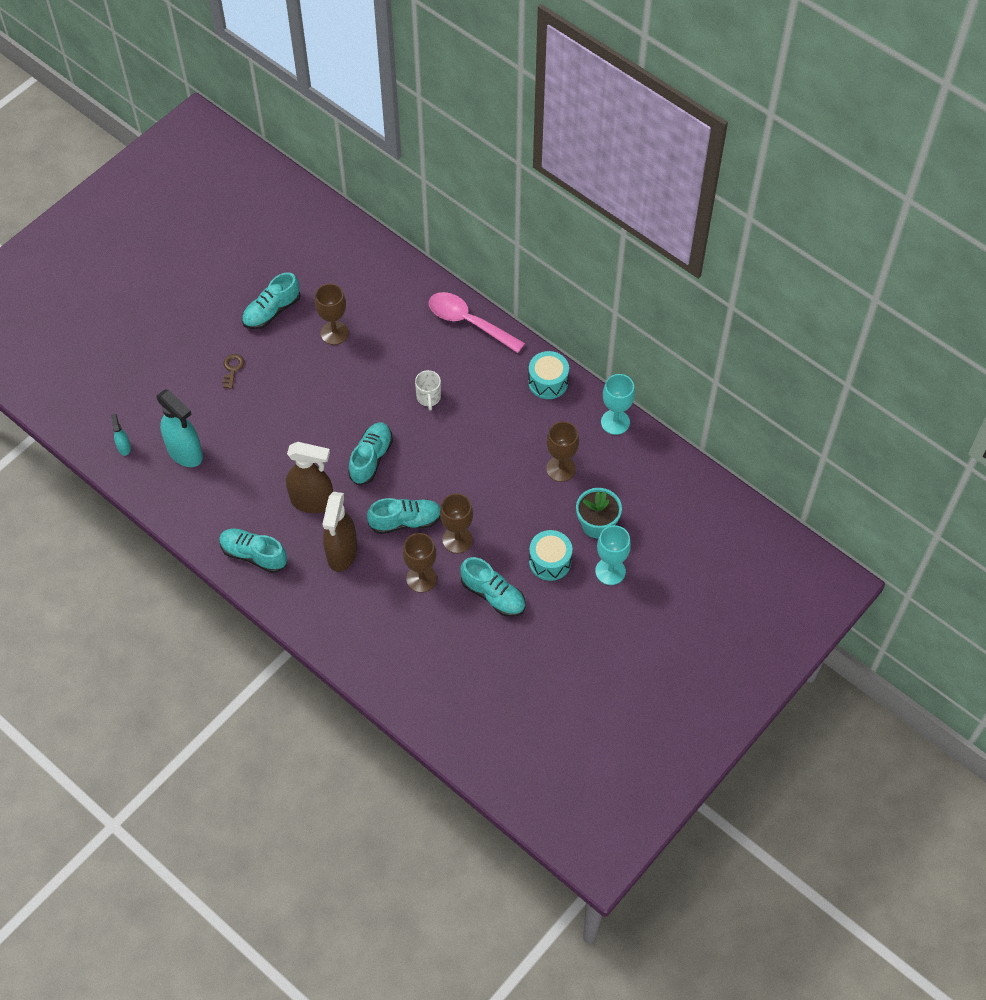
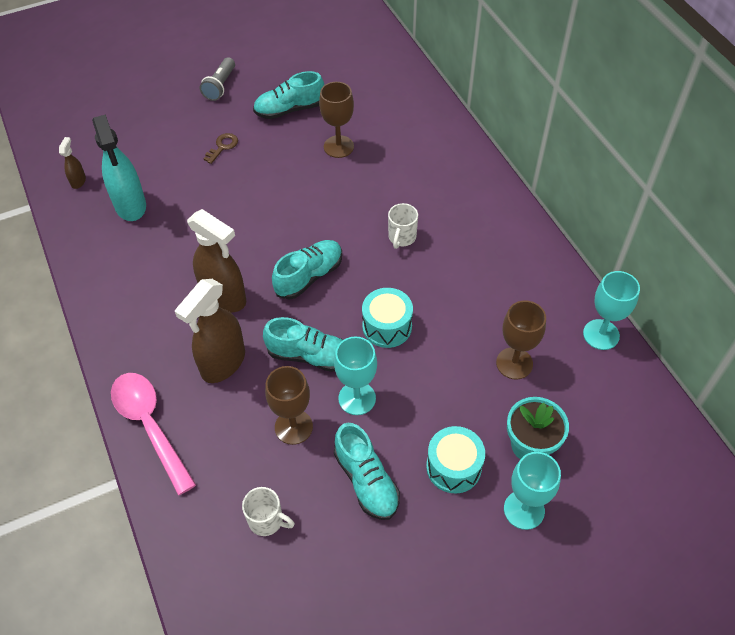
camera: 25 degrees right, 5 degrees down
turquoise spray bottle [111,414,131,456] -> brown spray bottle [59,137,86,189]
turquoise shoe [219,528,287,573] -> none
pink spoon [429,292,525,353] -> pink spoon moved to [111,373,196,495]
brown goblet [440,493,473,553] -> turquoise goblet [334,336,377,415]
turquoise drum [528,351,569,399] -> turquoise drum moved to [362,288,413,348]
none -> grey flashlight [200,57,235,101]
none -> white mug [242,487,295,536]

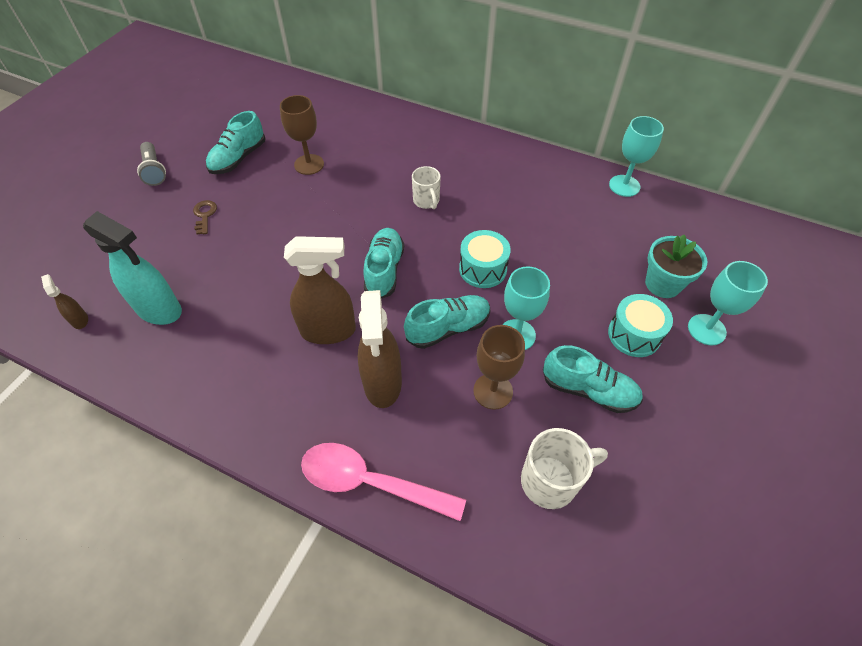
camera: 40 degrees left, 0 degrees up
white mug [242,487,295,536] -> white mug [521,428,608,509], size x1.51
brown goblet [496,300,546,379] -> none

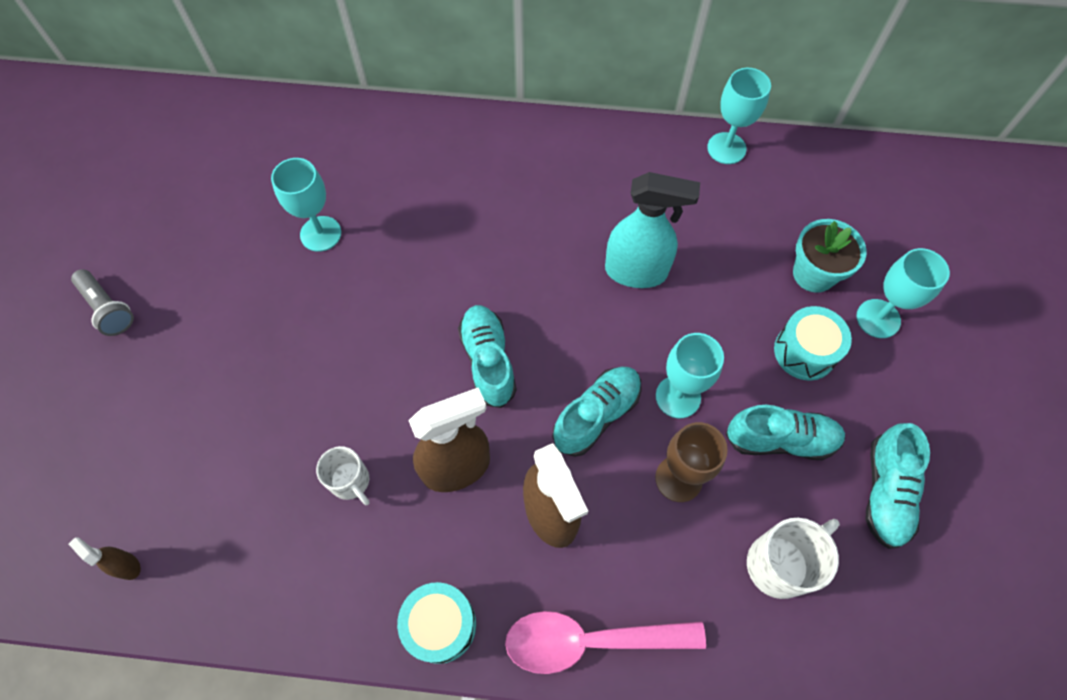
camera: 20 degrees left, 10 degrees up
turquoise spray bottle [83,211,182,325] -> turquoise spray bottle moved to [605,172,700,288]
brown key [193,200,217,235] -> none
turquoise shoe [206,111,265,174] -> turquoise shoe moved to [865,423,930,549]
brown goblet [280,95,324,175] -> turquoise goblet [271,158,341,252]
white mug [412,166,441,209] -> white mug moved to [316,446,370,505]
turquoise drum [459,230,511,288] -> turquoise drum moved to [397,582,476,664]

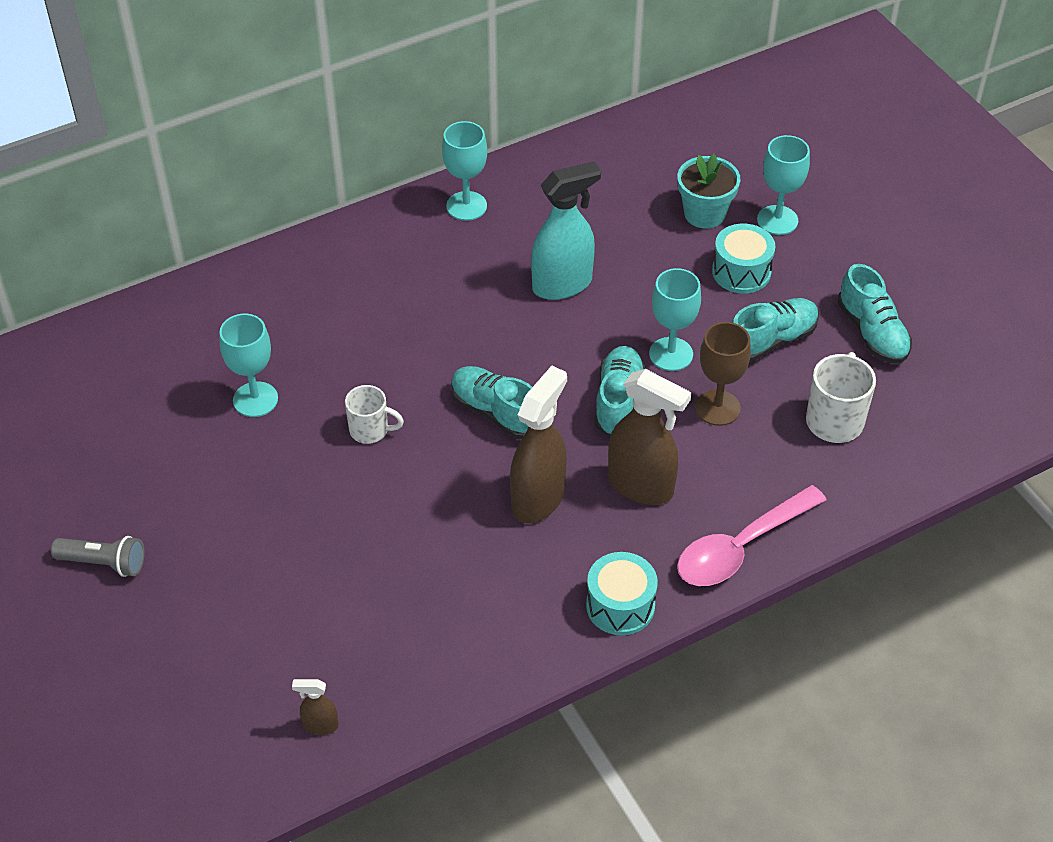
camera: 35 degrees left, 15 degrees down
white mug [316,446,370,505] -> white mug moved to [345,385,404,444]
turquoise goblet [707,68,771,164] -> turquoise goblet moved to [442,121,487,221]

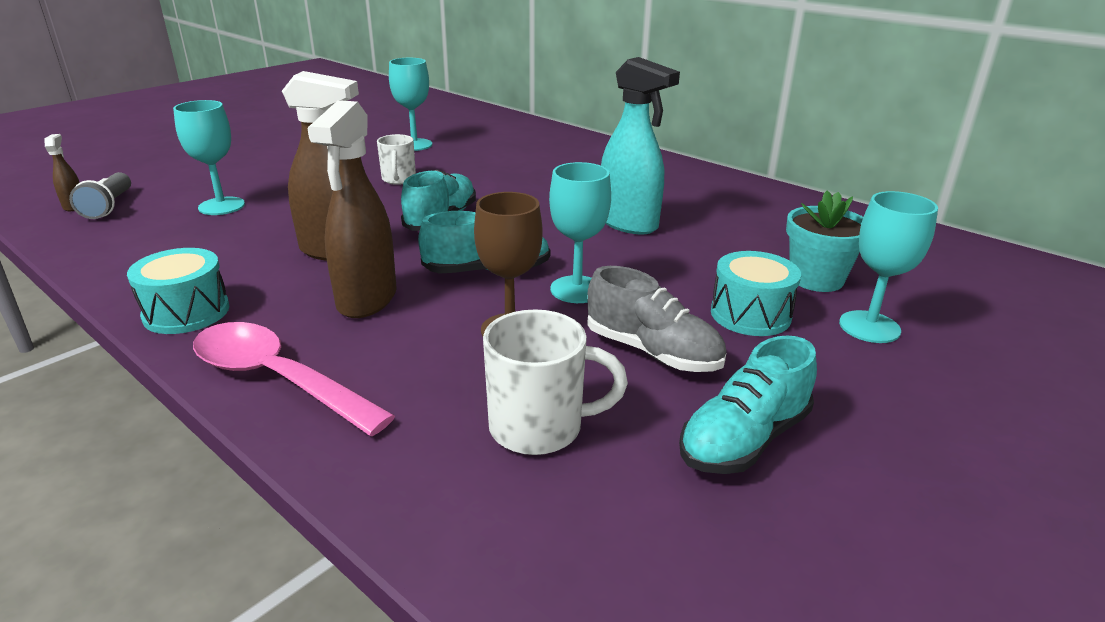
camera: 70 degrees right, 20 degrees down
grey flashlight [51,536,145,577] -> grey flashlight moved to [69,172,131,219]
turquoise goblet [442,121,487,221] -> turquoise goblet moved to [173,100,245,215]
turquoise shoe [732,298,819,362] -> grey shoe [587,266,726,372]

